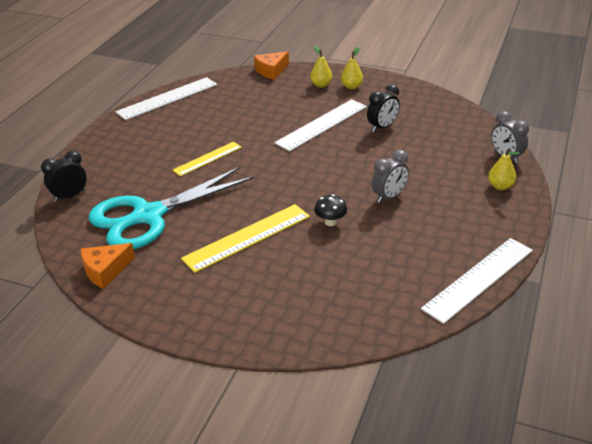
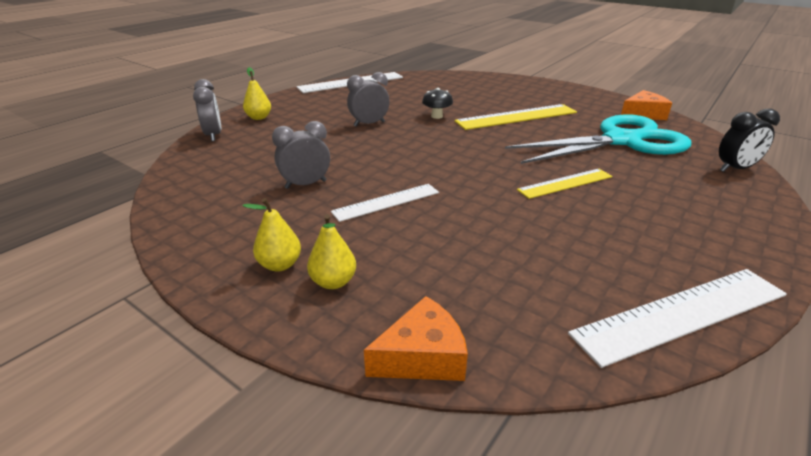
camera: 165 degrees left, 5 degrees down
white ruler [274,99,367,152] -> white ruler [331,184,439,222], size x0.63
black clock [367,84,400,132] -> grey clock [272,121,330,189]

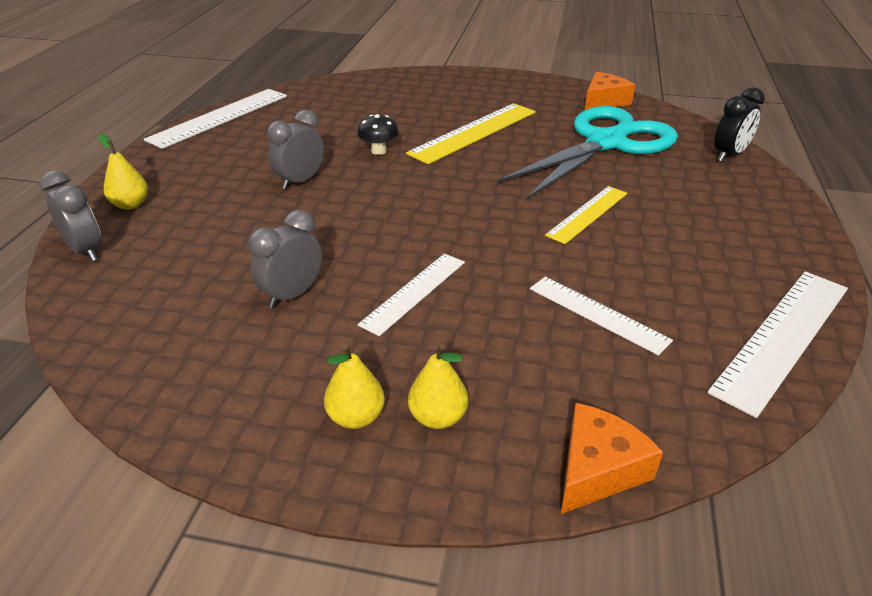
camera: 25 degrees left, 5 degrees up
none -> white ruler [530,277,673,356]

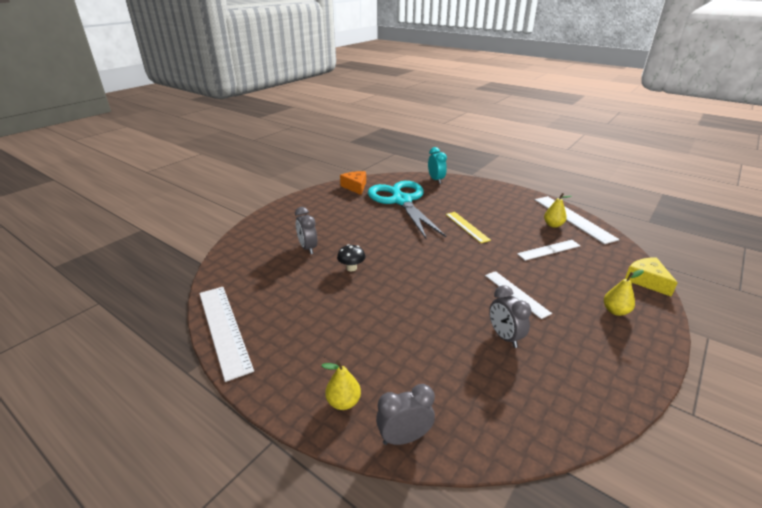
camera: 65 degrees left, 5 degrees down
grey clock [267,110,324,190] -> grey clock moved to [295,207,317,254]
yellow pear [324,344,385,429] -> yellow pear moved to [544,193,572,228]
yellow ruler [406,103,536,164] -> none
orange cheese [561,403,663,514] -> yellow cheese [625,257,678,297]
black clock [714,87,765,162] -> turquoise clock [428,147,447,184]

